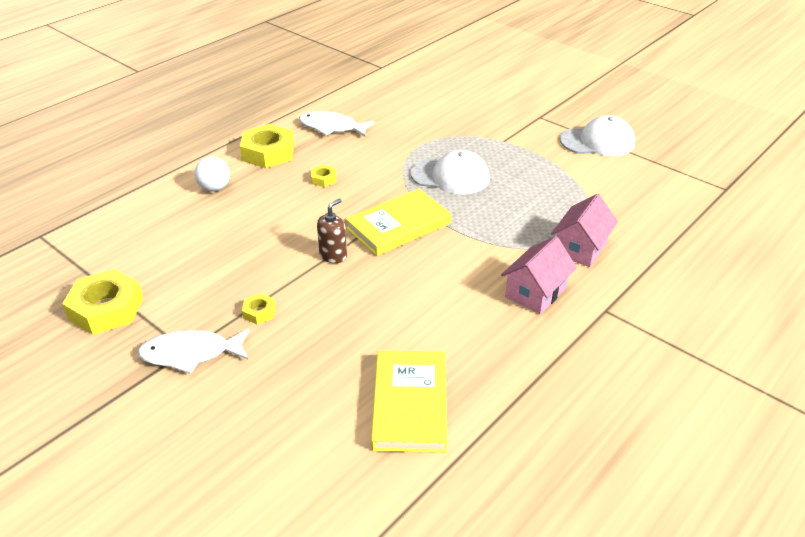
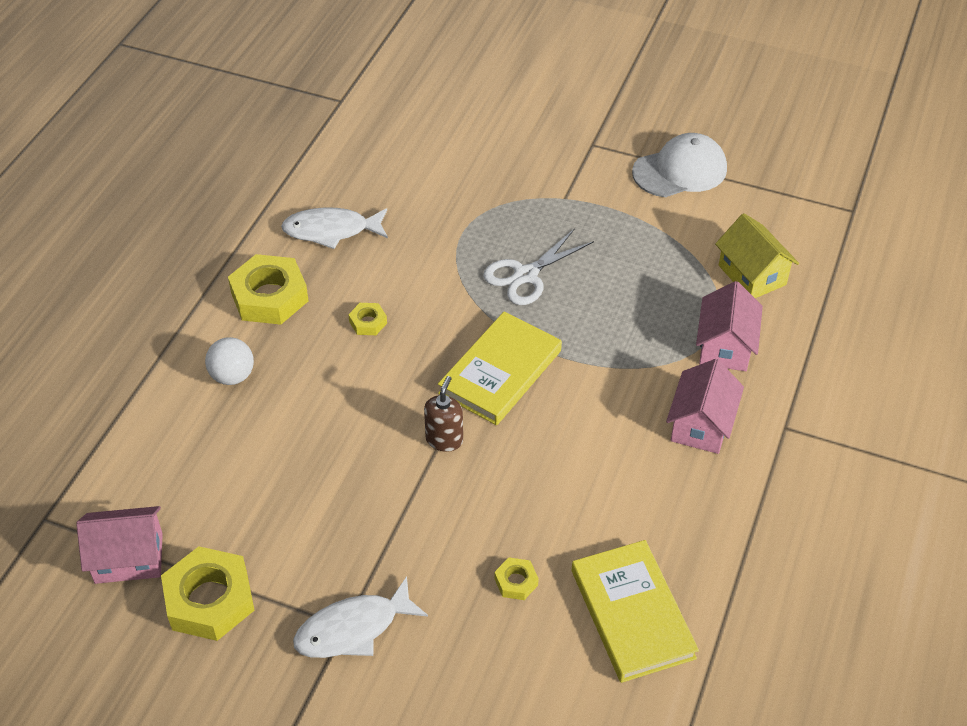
camera: 20 degrees left, 10 degrees up
yellow nut [242,293,276,324] -> yellow nut moved to [494,557,539,600]
white cap [410,150,490,194] -> white scissors [483,228,594,305]
none -> pink house [76,506,163,584]
none -> yellow house [715,213,799,298]

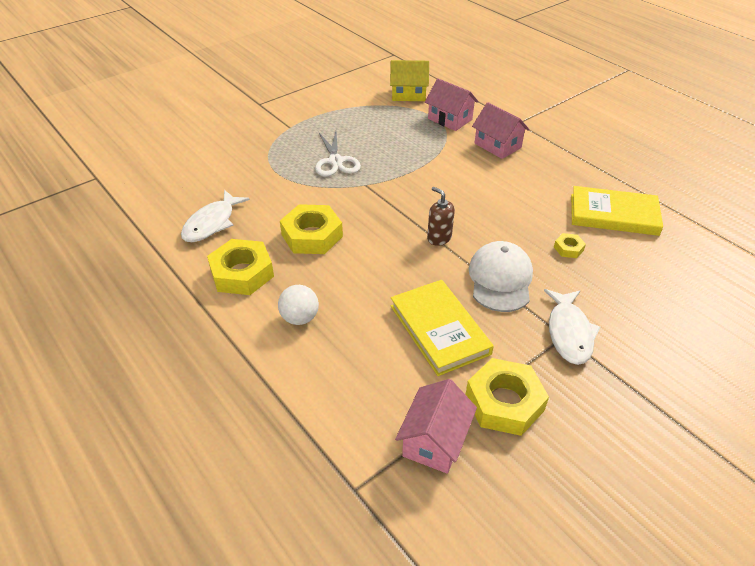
camera: 60 degrees left, 5 degrees down
yellow nut [348,303,387,335] -> yellow nut [280,204,343,254], size x2.12
yellow book [438,311,562,425] -> yellow book moved to [391,280,494,376]
white cap [632,133,727,197] -> white cap moved to [469,241,533,312]

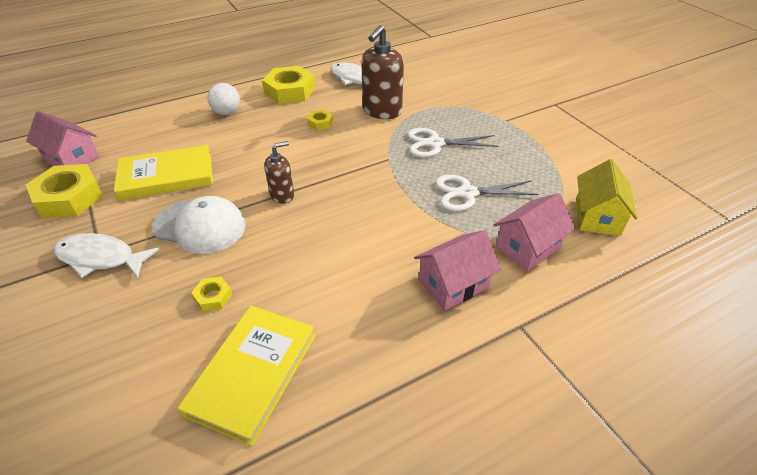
camera: 100 degrees right, 0 degrees up
yellow nut [280,204,343,254] -> yellow nut [307,110,333,130], size x0.47
none -> brown soap dispenser [361,25,404,119]
none -> white scissors [435,175,539,211]

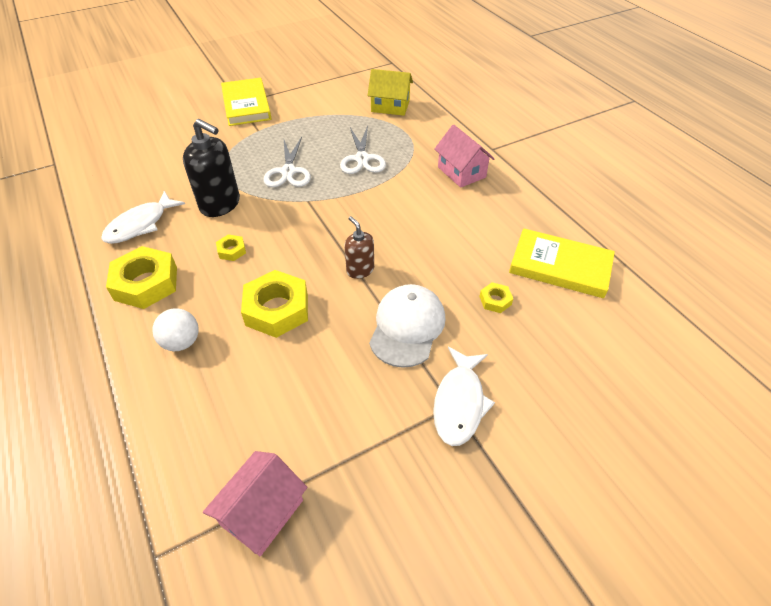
camera: 90 degrees left, 5 degrees up
yellow nut [26,164,103,218] -> yellow nut moved to [241,270,308,338]
yellow book [114,145,213,201] -> yellow book moved to [221,78,271,126]
brown soap dispenser [361,25,404,119] -> black soap dispenser [183,119,240,217]
pink house [494,193,576,271] -> none

